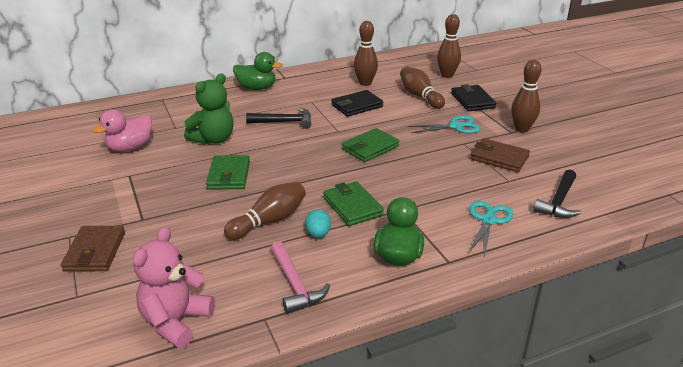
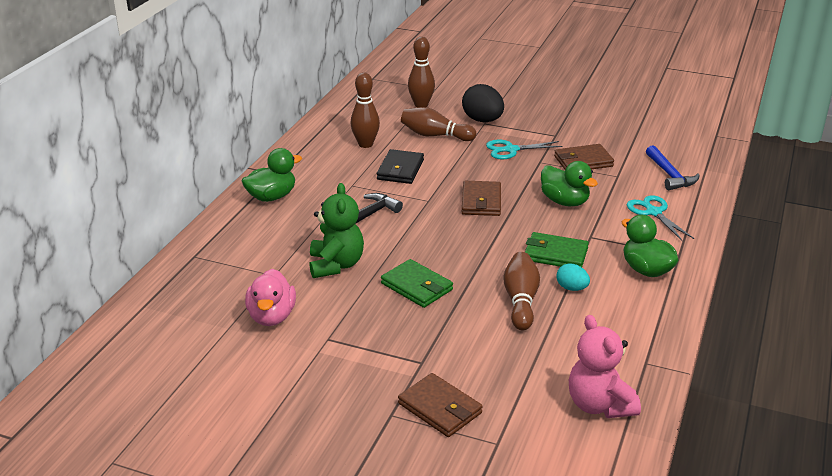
camera: 45 degrees left, 0 degrees up
pink hammer [271,241,330,314] -> none
green wallet [342,128,400,162] -> brown wallet [462,181,501,216]
turquoise scissors [408,115,480,134] -> turquoise scissors turned 135 degrees counterclockwise [486,140,563,159]
black wallet [451,84,496,111] -> black egg [462,84,504,122]
brown bowling pin [511,60,541,132] -> none
black hammer [533,170,581,218] -> blue hammer [646,145,700,190]
none -> green duck [541,161,598,206]

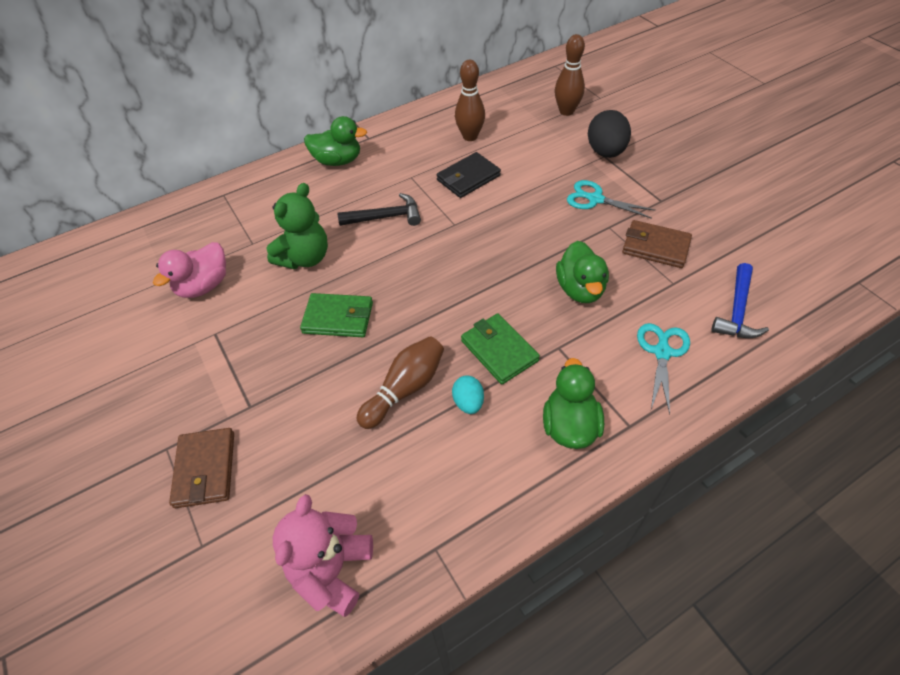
camera: 40 degrees right, 20 degrees up
green wallet [381,259,453,308] -> green wallet turned 75 degrees counterclockwise [300,293,373,337]
brown bowling pin [401,107,476,141] -> none
brown wallet [462,181,501,216] -> none

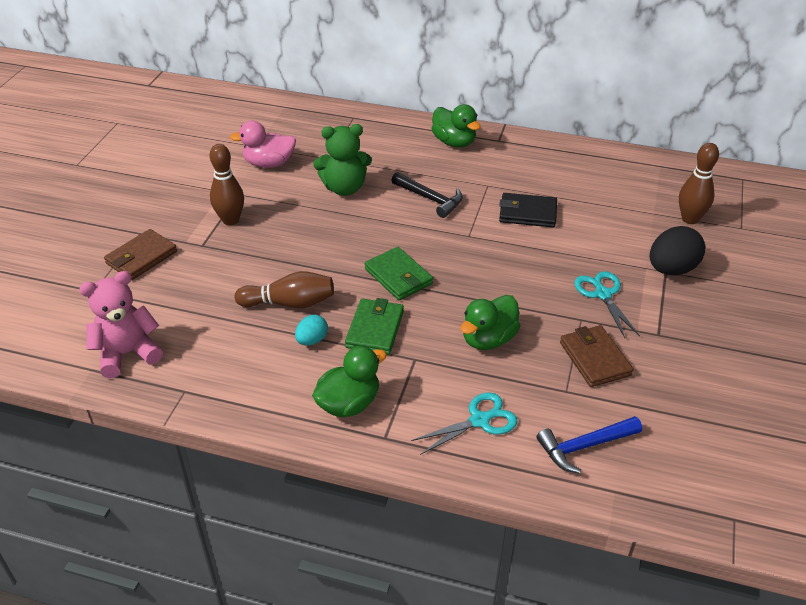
camera: 45 degrees right, 10 degrees down
green wallet [300,293,373,337] -> green wallet moved to [365,247,433,300]
brown bowling pin [455,60,485,141] -> brown bowling pin moved to [209,144,244,225]

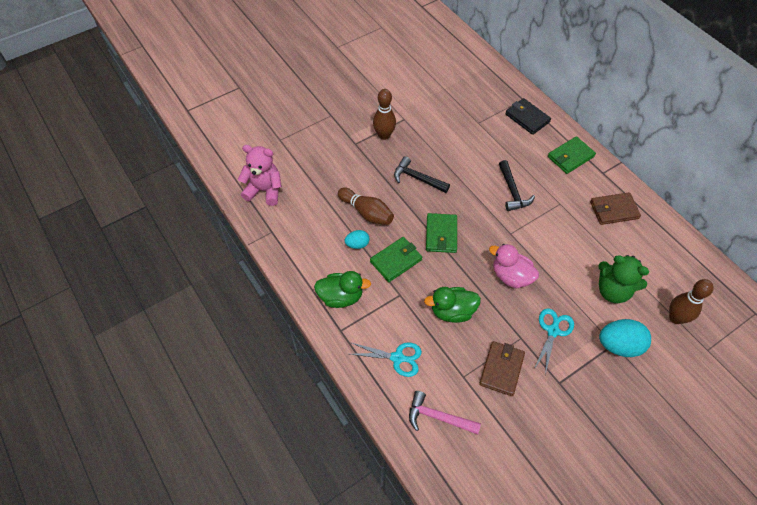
camera: 40 degrees right, 15 degrees up
brown wallet [104,229,177,280] -> brown wallet moved to [590,192,641,225]
pink duck [230,121,296,168] -> pink duck moved to [489,244,539,289]
green teddy bear [313,124,372,196] -> green teddy bear moved to [598,255,649,303]
green duck [431,104,481,147] -> green wallet [548,136,596,174]
black wallet [499,193,557,227] -> black wallet moved to [505,98,551,135]
blue hammer [537,416,642,474] -> pink hammer [409,391,481,435]
black egg [650,226,705,275] -> turquoise egg [599,319,651,357]
none -> black hammer [394,156,450,193]

